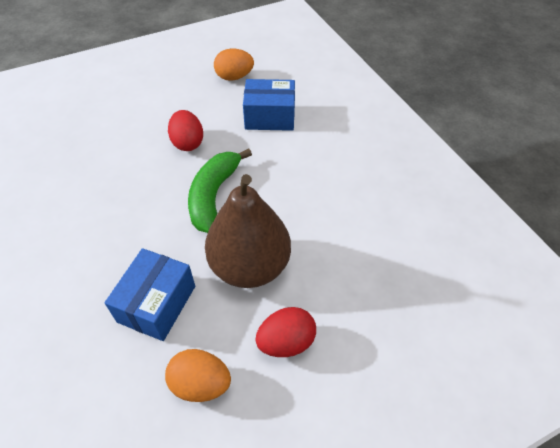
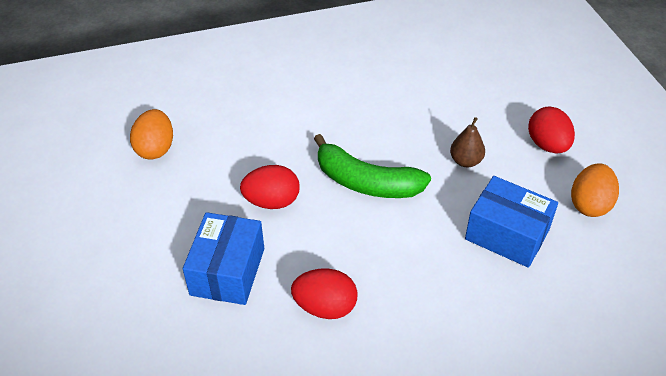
camera: 80 degrees left, 5 degrees down
brown pear [205,174,291,288] -> brown pear [450,117,485,167], size x0.42
blue box [243,79,295,131] -> blue box moved to [183,212,264,305]
none -> red egg [291,269,357,319]

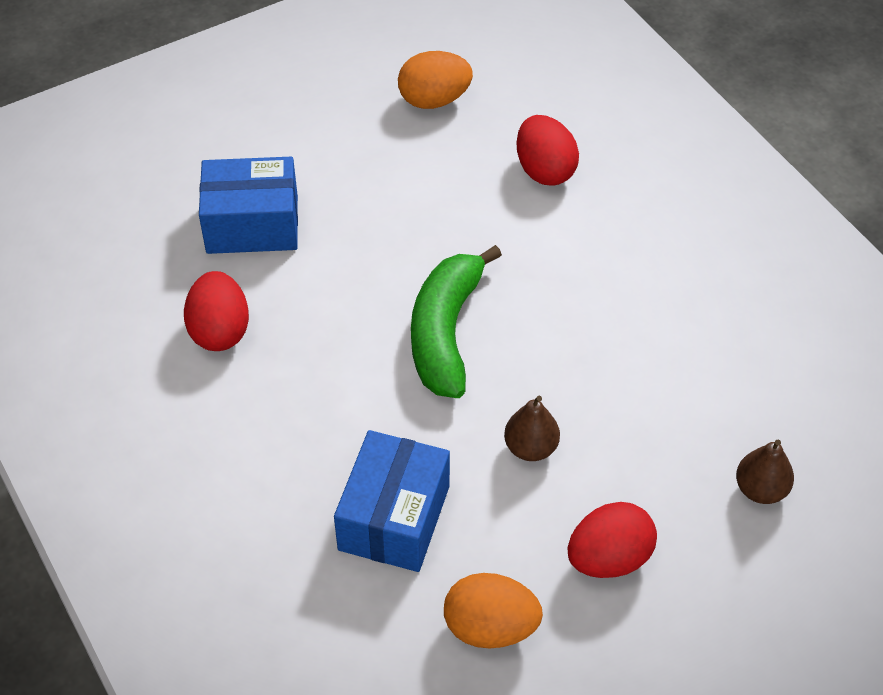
camera: 75 degrees right, 5 degrees up
red egg [240,165,300,209] -> red egg moved to [517,115,579,185]
none -> brown pear [736,440,794,504]

